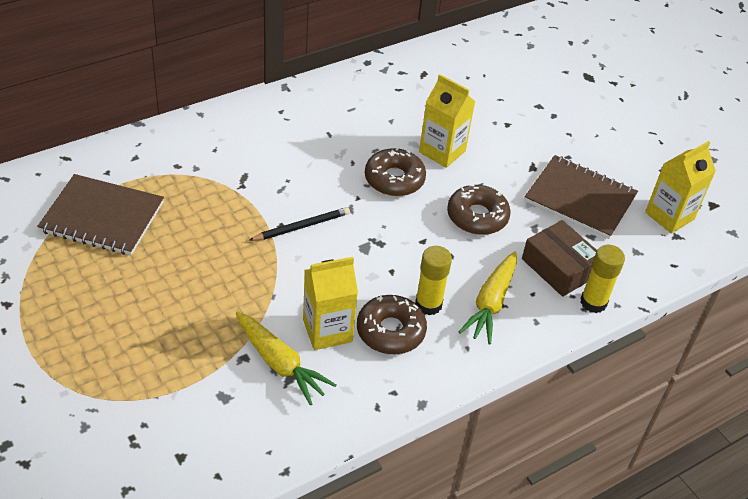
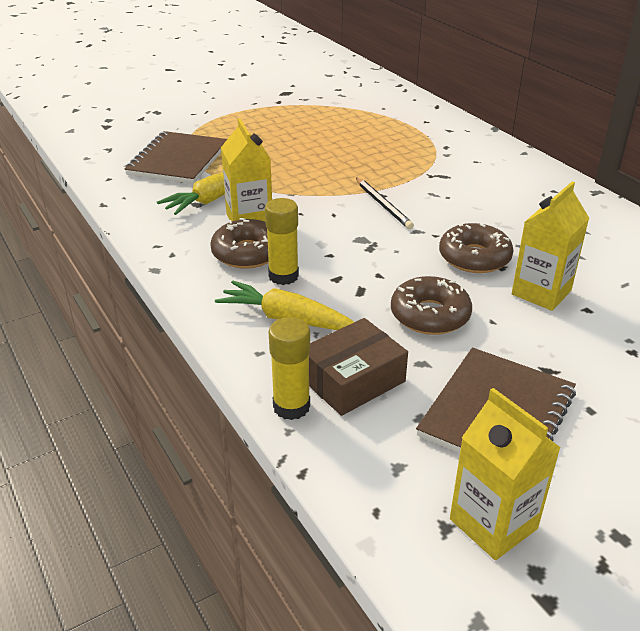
camera: 95 degrees right, 10 degrees down
brown notebook [37,174,164,255] -> brown notebook moved to [124,131,227,184]

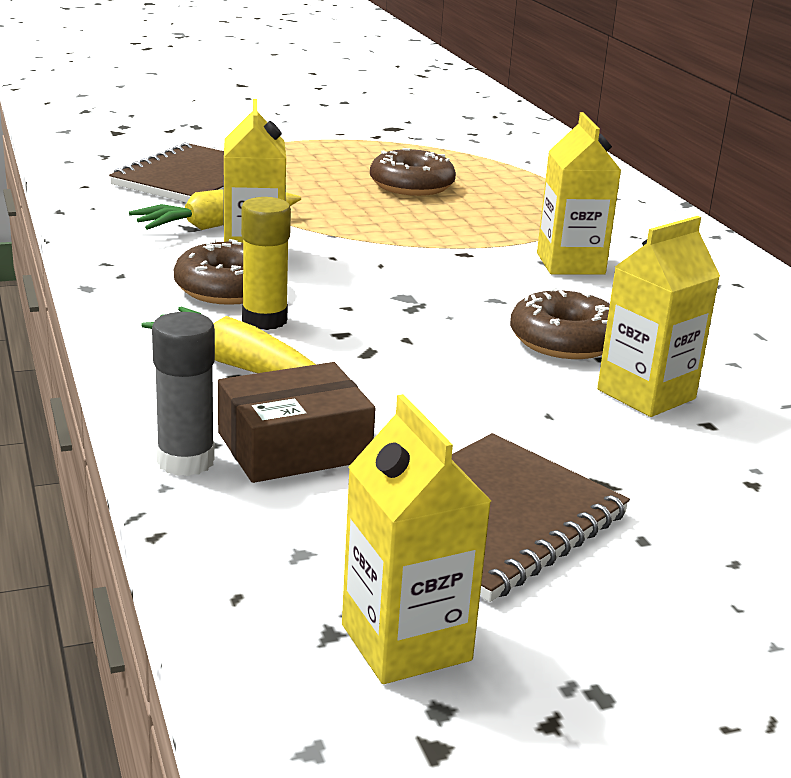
camera: 10 degrees right, 10 degrees down
yellow glue stick [269,317,310,420] -> grey glue stick [152,312,215,476]
black pencil [356,178,414,229] -> none
brown donut [391,276,472,335] -> brown donut moved to [370,148,456,196]
none -> yellow carton [537,112,622,275]

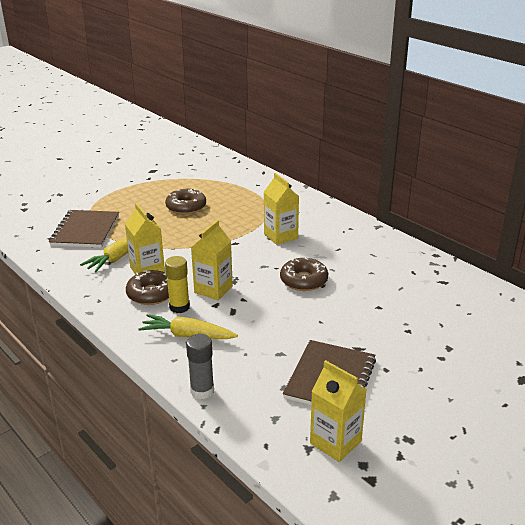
camera: 20 degrees left, 5 degrees up
brown box [218,362,375,483] -> none
yellow carton [597,216,720,417] -> yellow carton moved to [191,220,233,300]

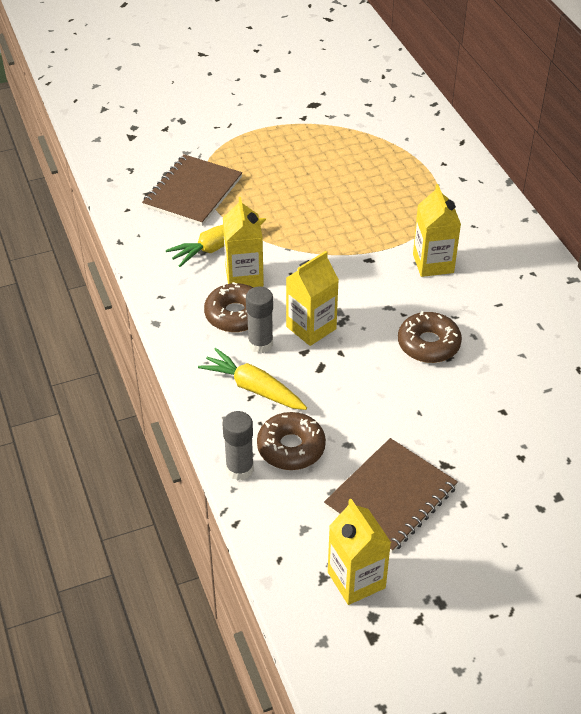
camera: 20 degrees right, 15 degrees up
brown donut [165,189,206,215] -> brown donut moved to [257,412,326,470]
yellow glue stick [165,256,190,313] -> grey glue stick [246,287,273,353]

